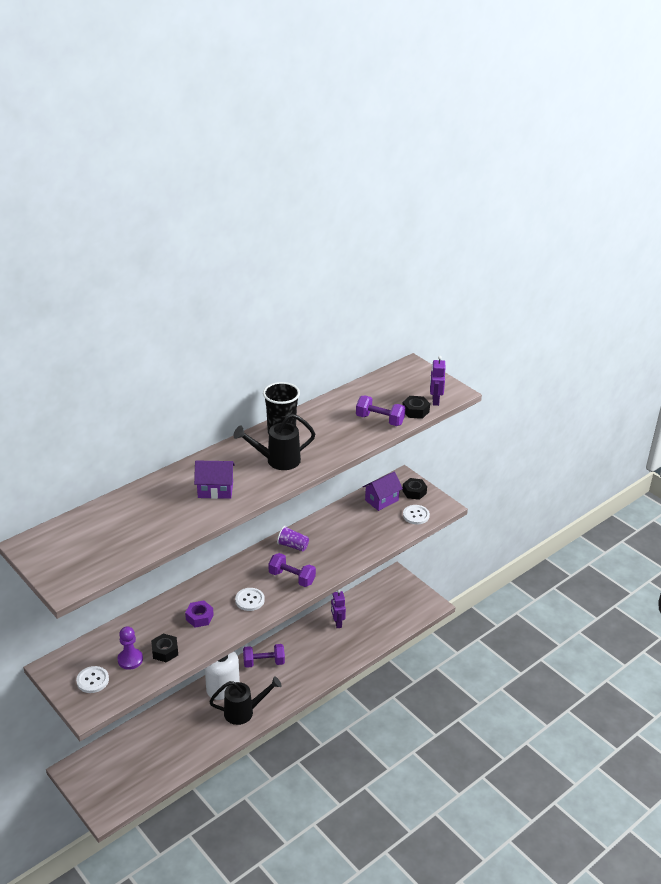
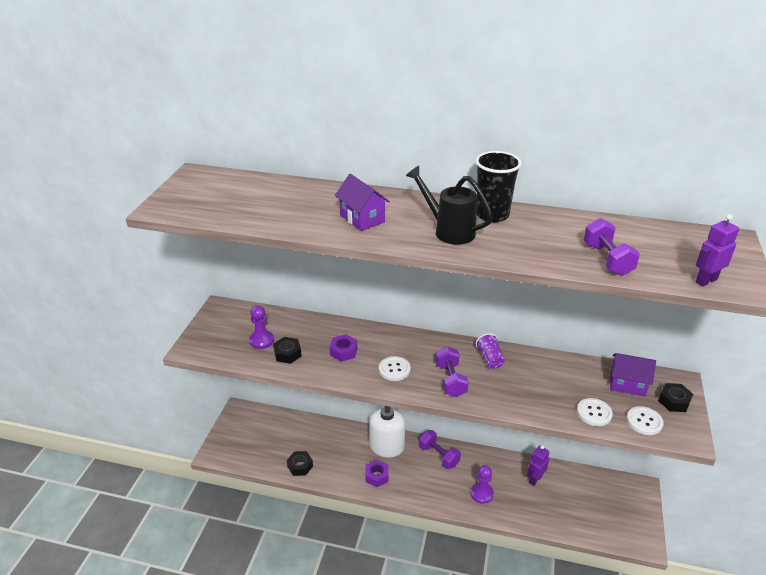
camera: 55 degrees right, 0 degrees up
white button [76,666,109,693] -> white button moved to [577,398,613,426]
black watering can [209,676,282,725] -> purple nut [366,460,388,487]
black nut [402,396,430,419] -> black nut moved to [287,451,313,476]
none -> purple pawn [471,465,494,504]

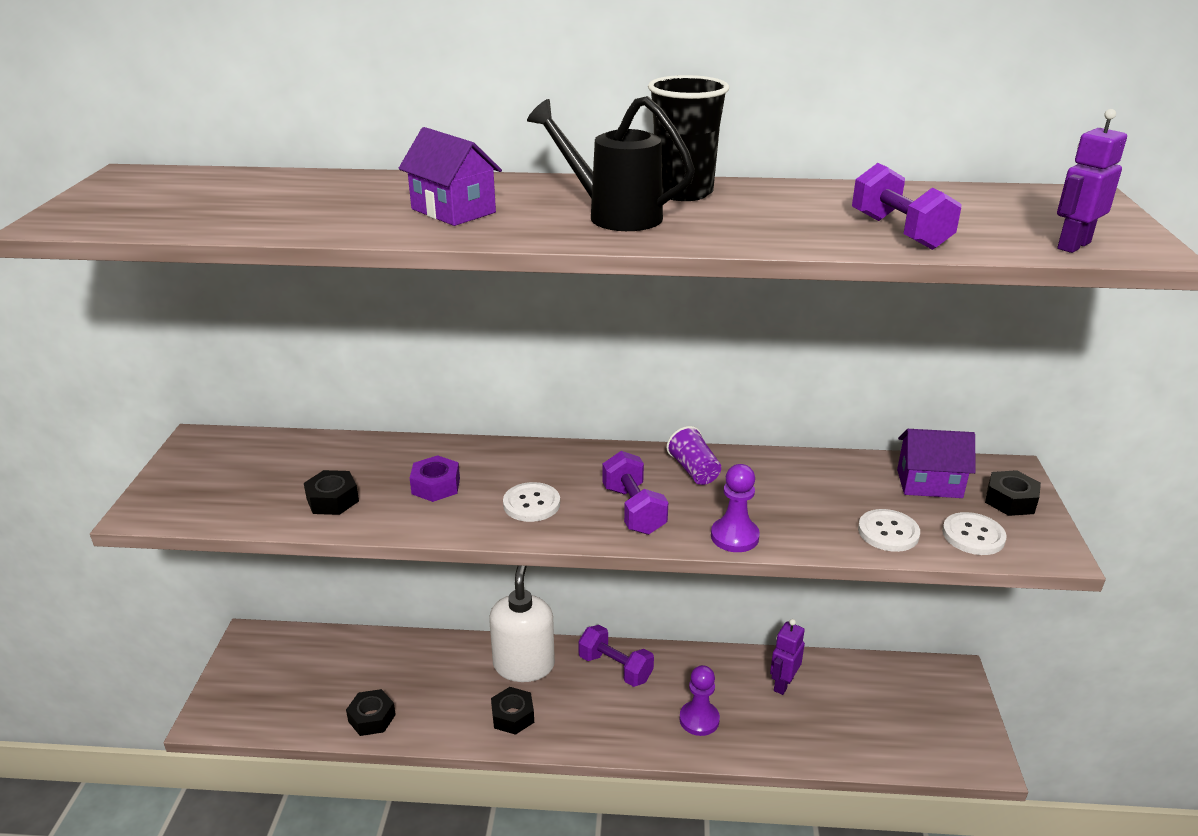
camera: 10 degrees left, 5 degrees down
purple pawn [249,305,274,349] -> purple pawn moved to [711,464,760,552]
purple nut [366,460,388,487] -> black nut [491,687,534,735]

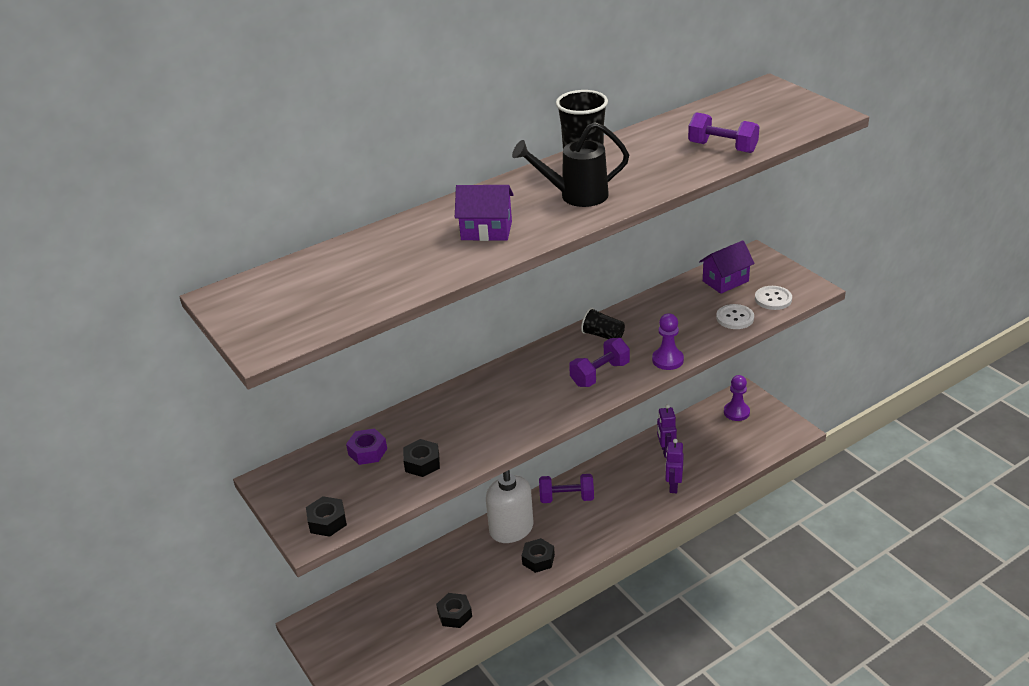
camera: 35 degrees left, 5 degrees up
purple nut [410,455,460,502] -> purple nut moved to [346,428,387,465]
white button [503,482,560,522] -> none
purple dumbbell [602,451,668,535] -> purple dumbbell turned 75 degrees counterclockwise [569,338,630,387]
purple cup [666,426,721,485] -> black cup [581,308,625,339]
purple pawn [679,665,720,736] -> purple pawn moved to [724,375,750,421]
black nut [985,470,1041,516] -> black nut moved to [306,496,347,537]
purple robot [1057,109,1127,253] -> purple robot moved to [665,439,684,493]

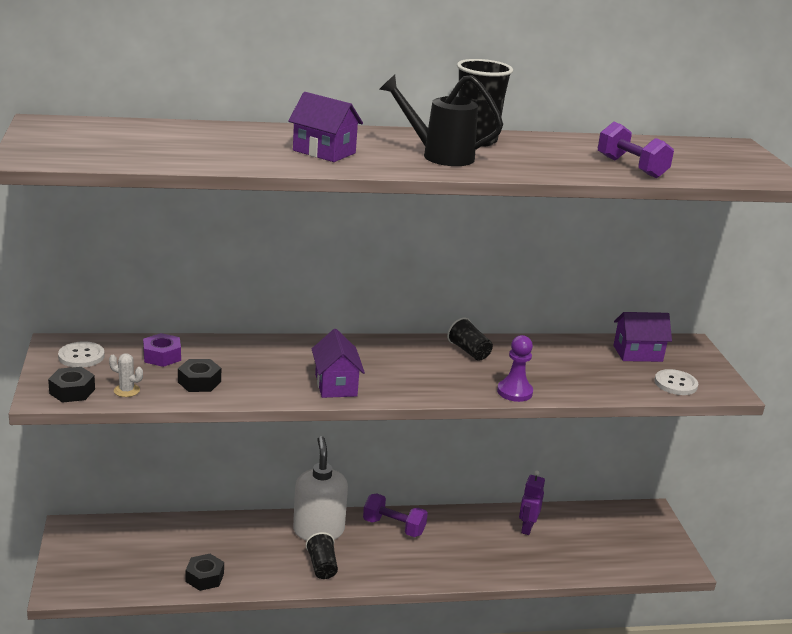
camera: 20 degrees right, 10 degrees down
black nut [522,538,555,573] -> black cup [306,532,338,579]
purple dumbbell [569,338,630,387] -> none
purple robot [665,439,684,493] -> none
white button [716,304,754,329] -> white button moved to [58,341,105,368]
purple pawn [724,375,750,421] -> none
none -> white cactus [109,353,143,397]
none -> purple house [312,329,365,398]

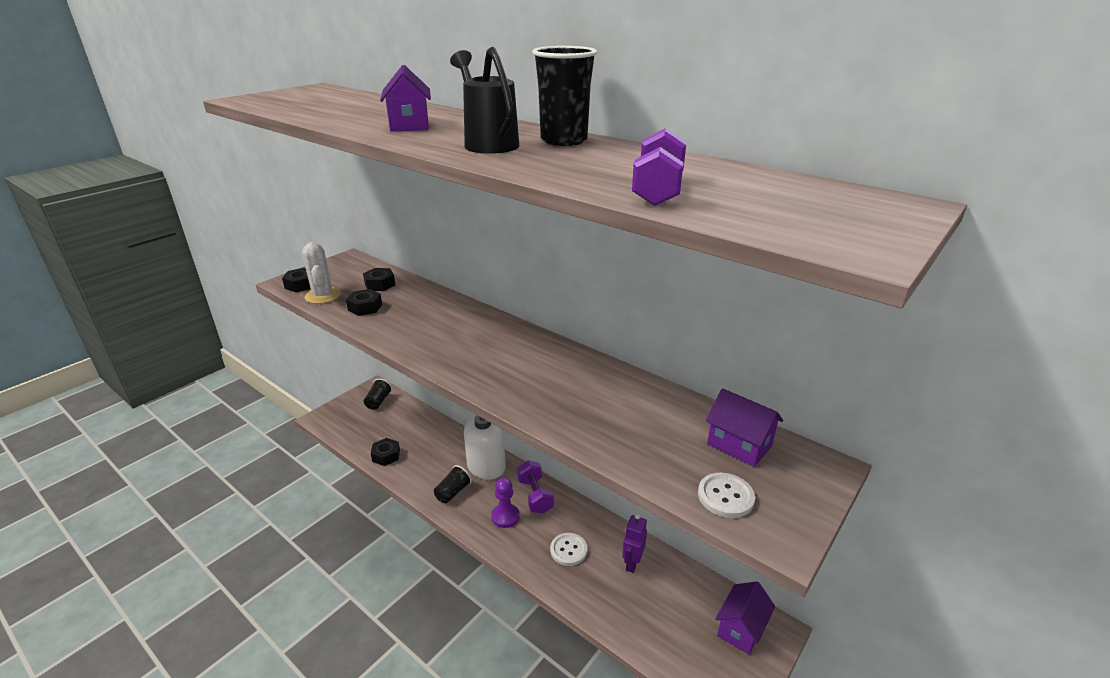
camera: 50 degrees right, 5 degrees up
white button [58,341,105,368] -> white button moved to [550,533,587,566]
white cactus [109,353,143,397] -> white cactus [302,242,341,304], size x1.83
purple nut [143,333,181,367] -> black nut [363,268,395,291]
purple house [312,329,365,398] -> purple house moved to [715,581,775,655]
black cup [447,318,493,361] -> black cup moved to [364,379,392,410]
purple pawn [497,335,533,402] -> purple pawn moved to [491,478,520,528]
purple robot [519,470,545,535] -> purple robot turned 45 degrees counterclockwise [622,514,647,573]

